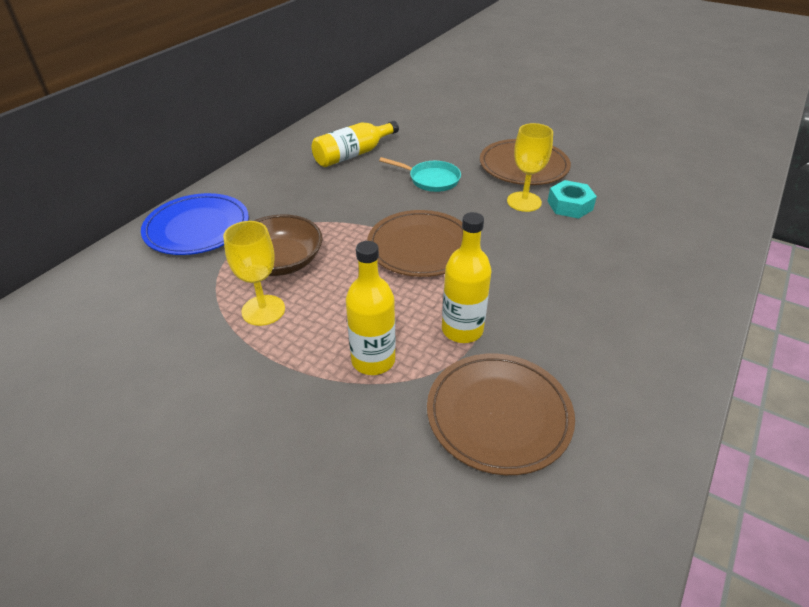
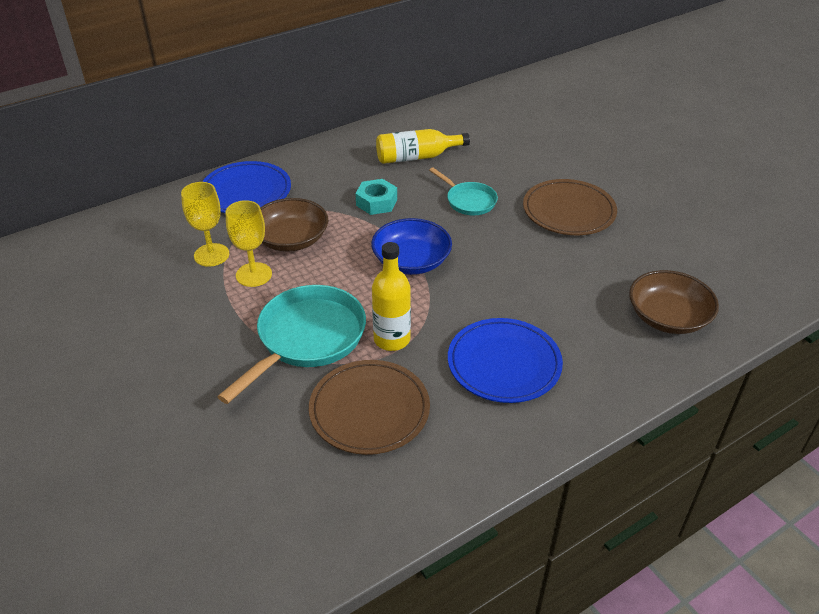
camera: 25 degrees right, 0 degrees up
yellow bottle [346,241,396,375] -> turquoise pan [217,285,366,404]
brown plate [367,210,463,277] -> blue bowl [371,218,452,275]
yellow goblet [507,123,553,212] -> yellow goblet moved to [181,182,229,267]
turquoise nut [547,180,597,219] -> turquoise nut moved to [355,179,397,215]
none -> blue plate [448,318,563,403]
none -> brown bowl [629,270,719,334]

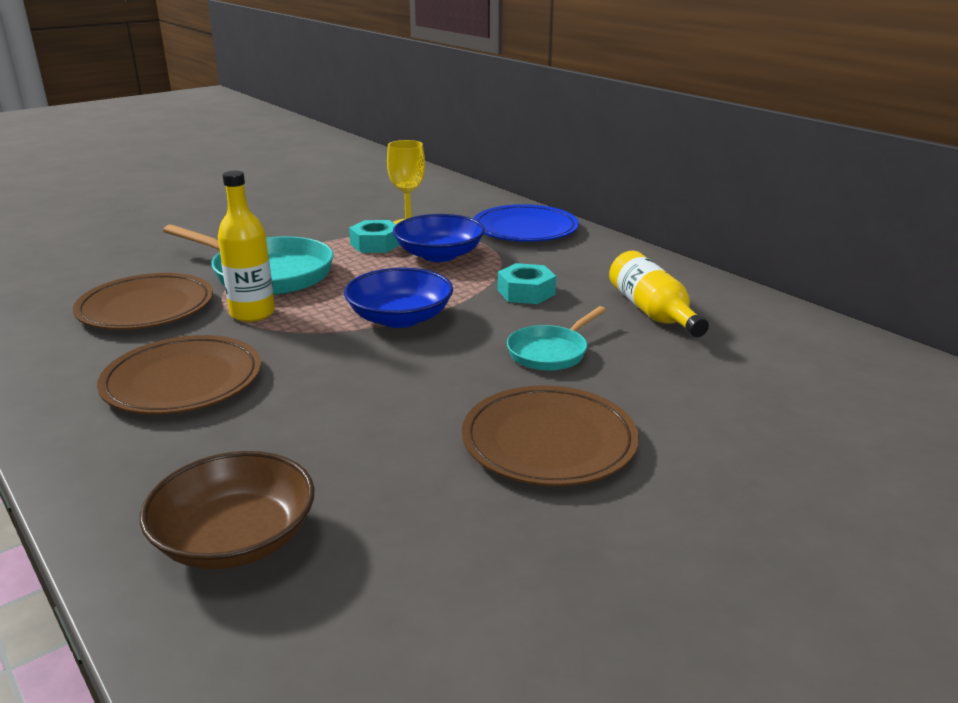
camera: 85 degrees right, 15 degrees down
yellow goblet [226,200,272,287] -> turquoise nut [349,220,400,253]
brown bowl [260,198,328,252] -> blue bowl [393,214,485,262]
blue plate [448,318,563,403] -> brown plate [97,335,261,414]

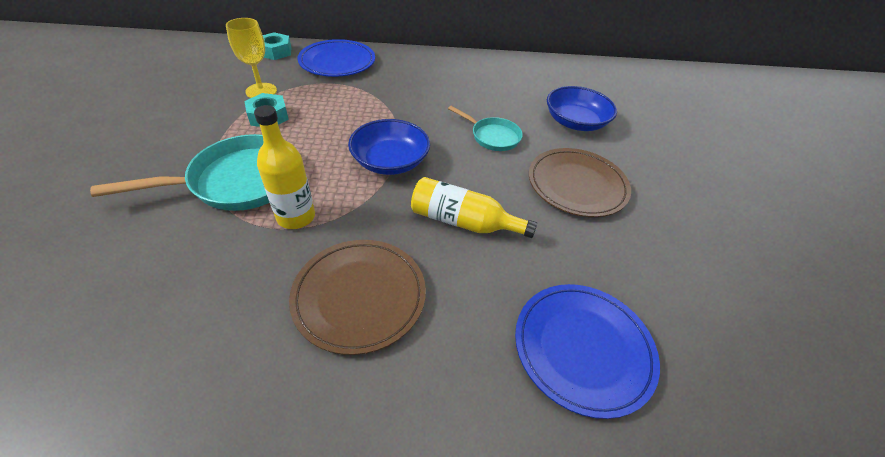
camera: 55 degrees left, 20 degrees up
brown plate [73,273,213,330] -> none
brown bowl [140,451,315,570] -> blue plate [515,284,660,419]
blue bowl [393,214,485,262] -> blue bowl moved to [547,86,617,131]
turquoise nut [498,263,556,304] -> turquoise nut moved to [263,32,292,60]
turquoise pan [507,306,606,371] -> turquoise pan turned 45 degrees counterclockwise [448,106,523,151]
yellow bottle [609,251,709,337] -> yellow bottle moved to [411,177,537,238]

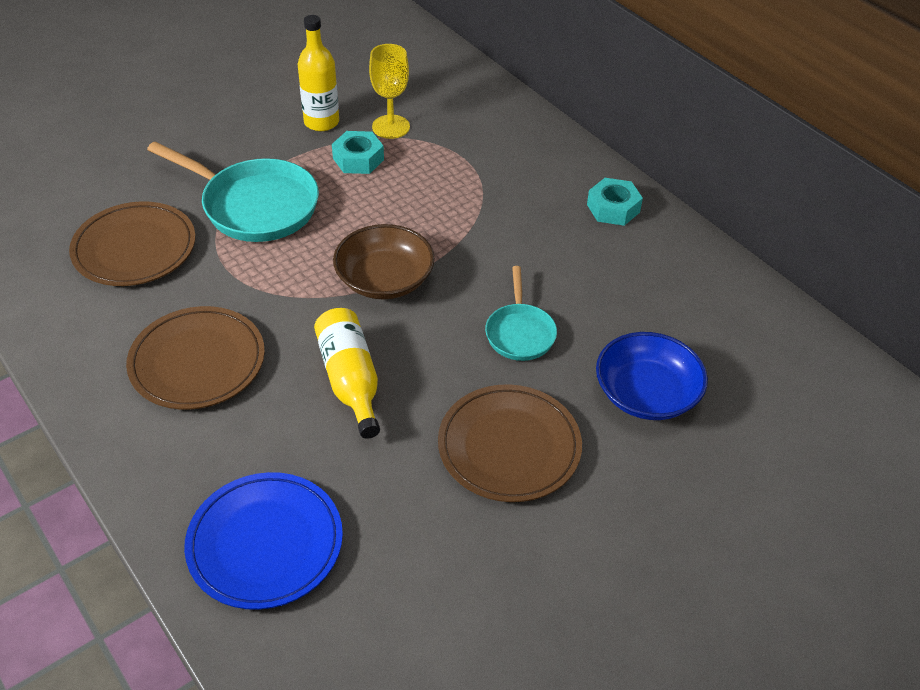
camera: 55 degrees right, 0 degrees up
yellow bottle [254,105,315,229] -> yellow bottle moved to [298,15,339,131]
turquoise nut [263,32,292,60] -> turquoise nut moved to [587,178,643,226]
blue plate [297,39,375,77] -> none
blue bowl [348,119,430,175] -> brown bowl [333,224,435,300]
none -> brown plate [69,201,196,286]

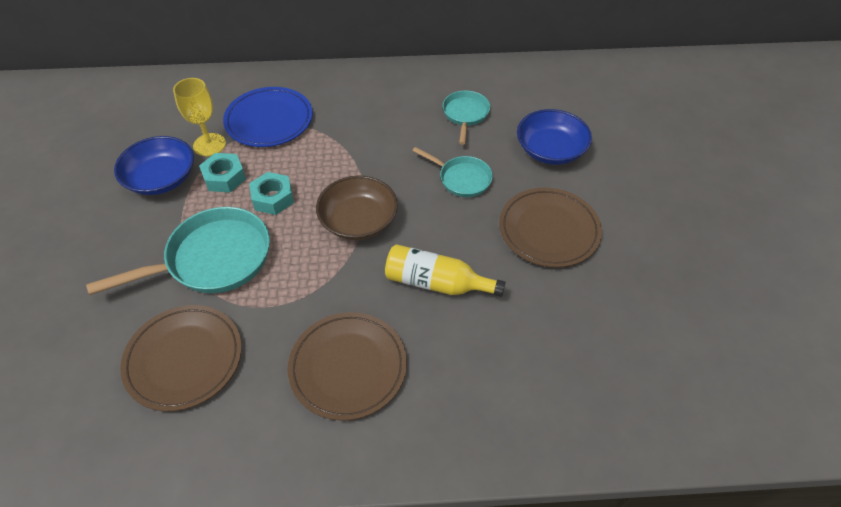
camera: 55 degrees left, 5 degrees up
blue plate [184,472,343,610] -> blue plate moved to [223,87,313,147]
yellow bottle [298,15,339,131] -> blue bowl [114,136,194,195]
turquoise nut [587,178,643,226] -> turquoise nut moved to [249,172,294,215]
none -> turquoise pan [443,91,490,145]

